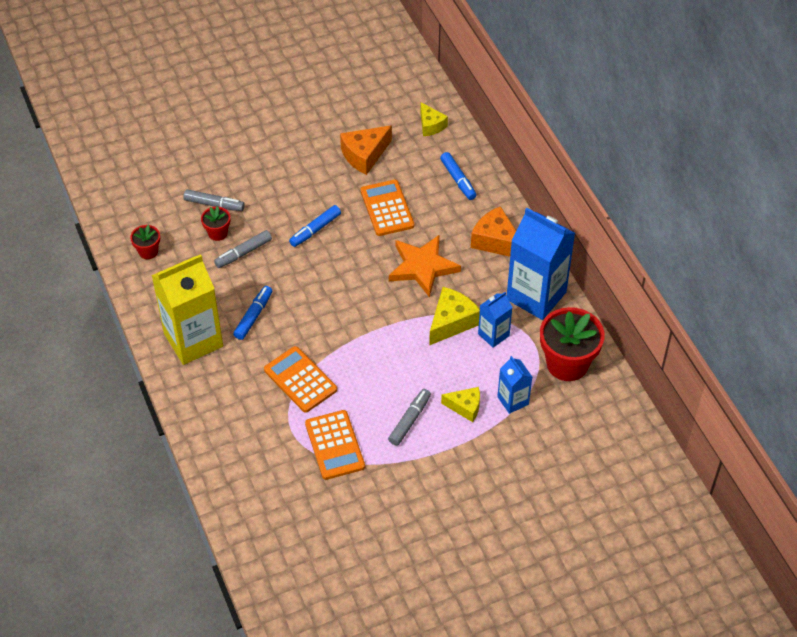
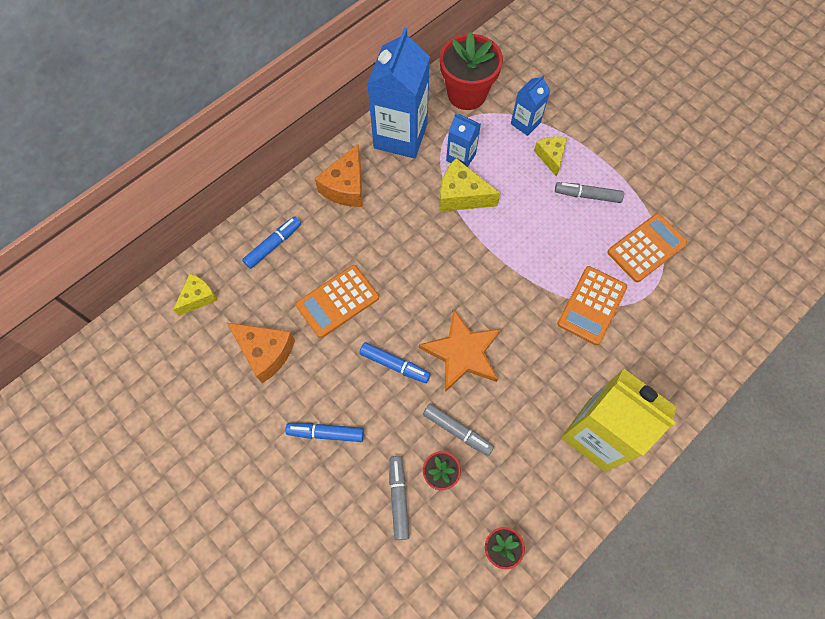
camera: 110 degrees left, 15 degrees up
blue marker [233,286,272,340] -> blue marker moved to [285,423,364,442]
orange star [389,235,461,298] -> orange star moved to [419,309,501,392]

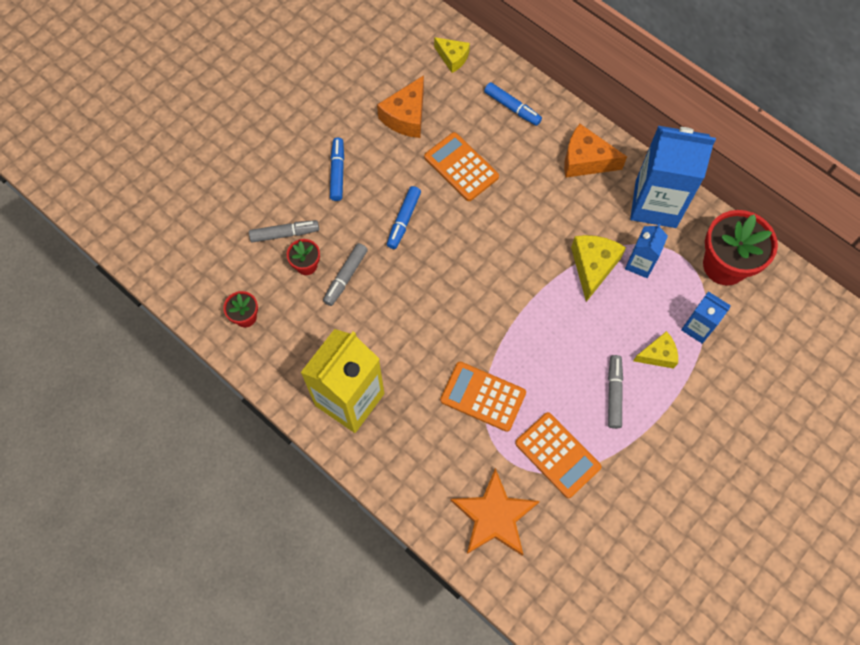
camera: 85 degrees right, 0 degrees up
orange star [419,309,501,392] -> orange star moved to [451,468,540,556]

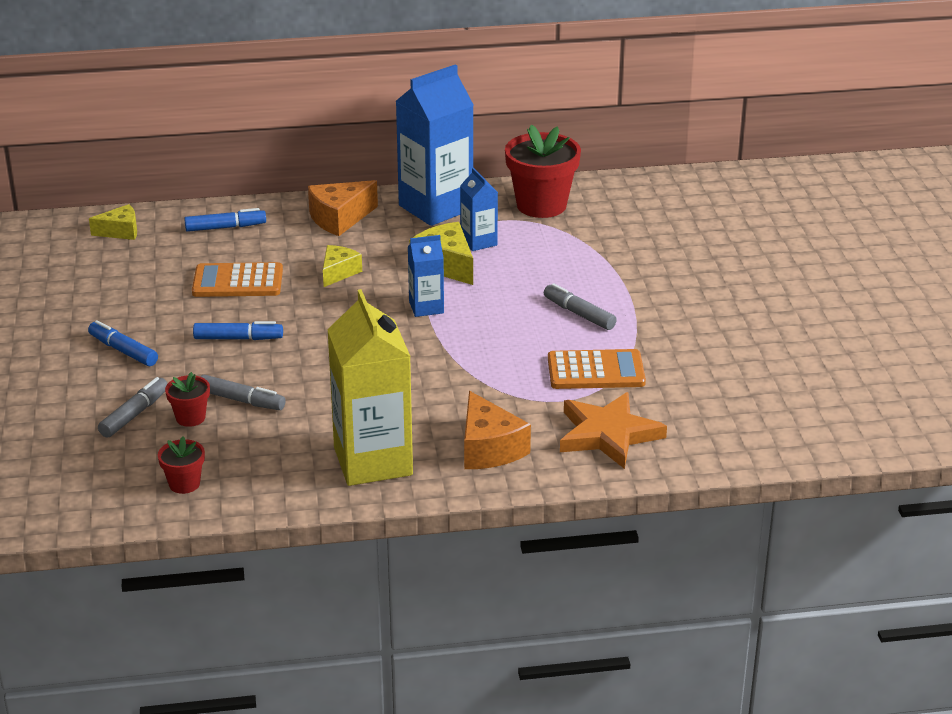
camera: 50 degrees left, 35 degrees down
grey marker [323,243,368,306] -> grey marker turned 45 degrees counterclockwise [201,375,286,410]
orange cheese [377,75,424,138] -> orange cheese moved to [464,391,531,469]
blue marker [387,186,421,249] -> blue marker turned 60 degrees counterclockwise [193,321,283,340]
orange calculator [440,362,526,432] -> none
yellow cheese [633,331,678,369] -> yellow cheese moved to [323,245,362,287]
blue carton [681,291,731,344] -> blue carton moved to [408,235,444,317]

